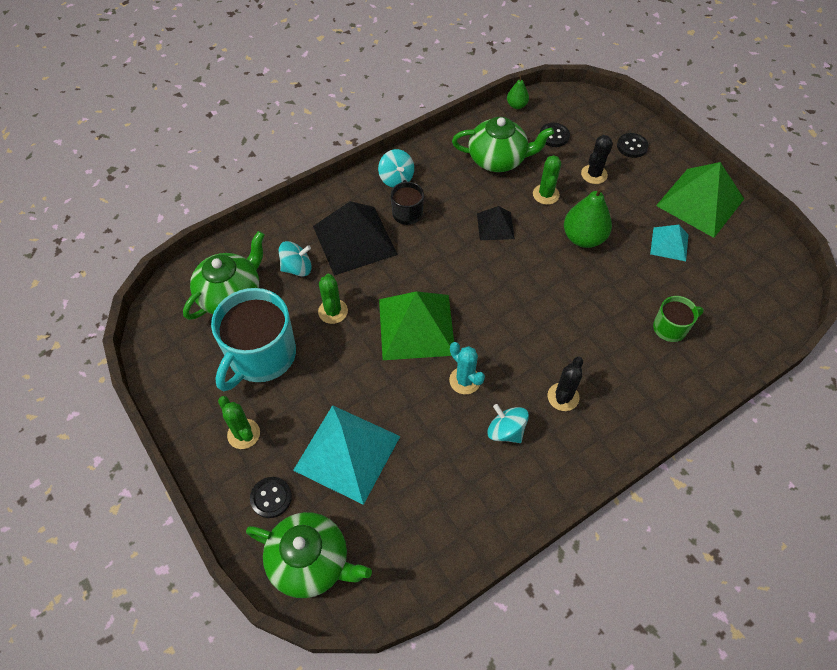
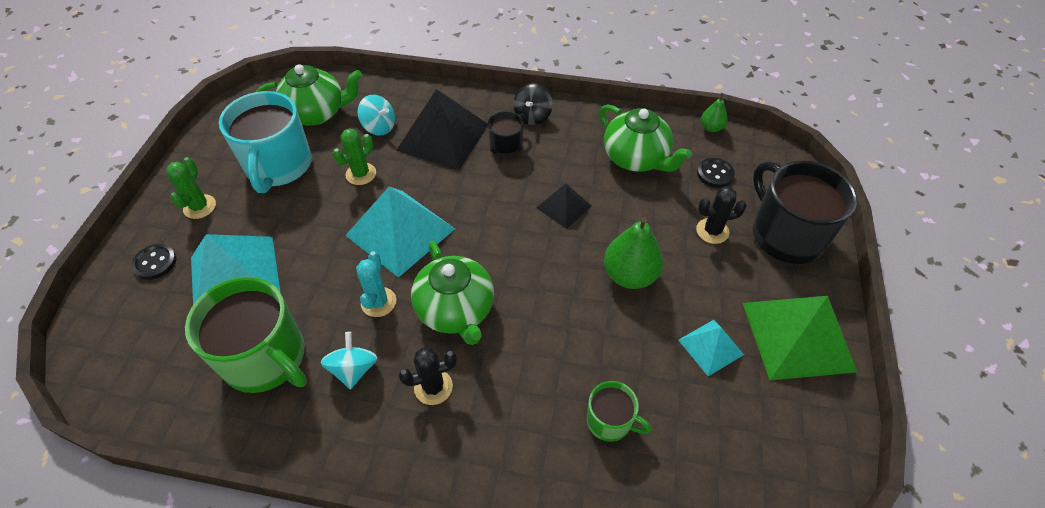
camera: 45 degrees right, 5 degrees down
turquoise mug [211,288,296,391] -> turquoise mug turned 75 degrees counterclockwise [219,91,312,193]
green teapot [246,512,372,598] -> green teapot moved to [411,241,494,345]
turquoise spinning top [378,149,414,187] -> black spinning top [513,83,553,125]
green pyramid [379,291,454,360] -> turquoise pyramid [345,187,455,278]
green cactus [533,155,561,205] -> none
black button [617,133,649,158] -> black mug [752,161,857,264]
none -> green mug [185,277,307,393]

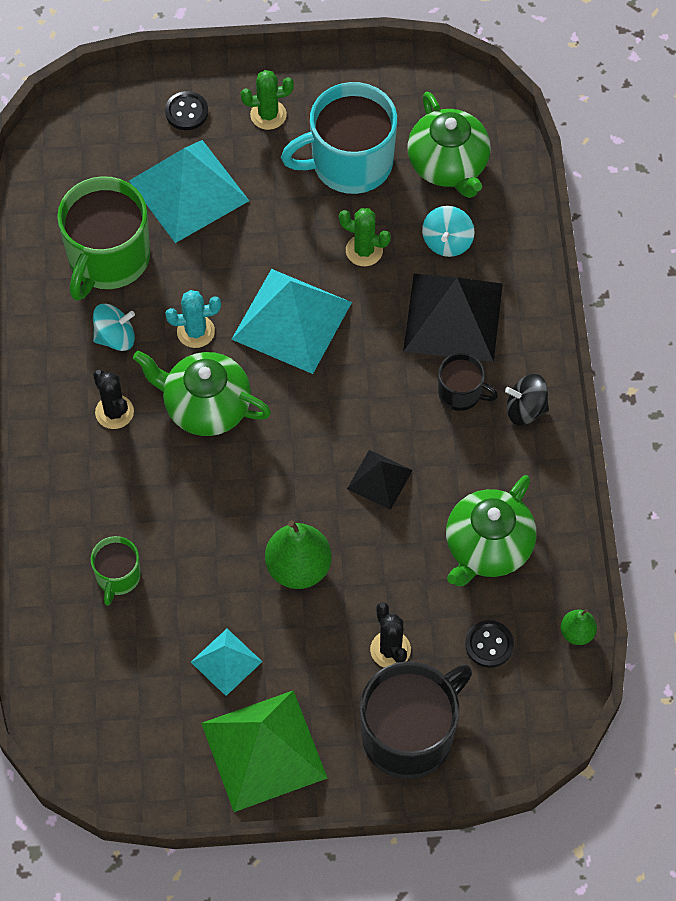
camera: 75 degrees right, 10 degrees up
green teapot [411,241,494,345] -> green teapot turned 60 degrees clockwise [133,351,271,436]

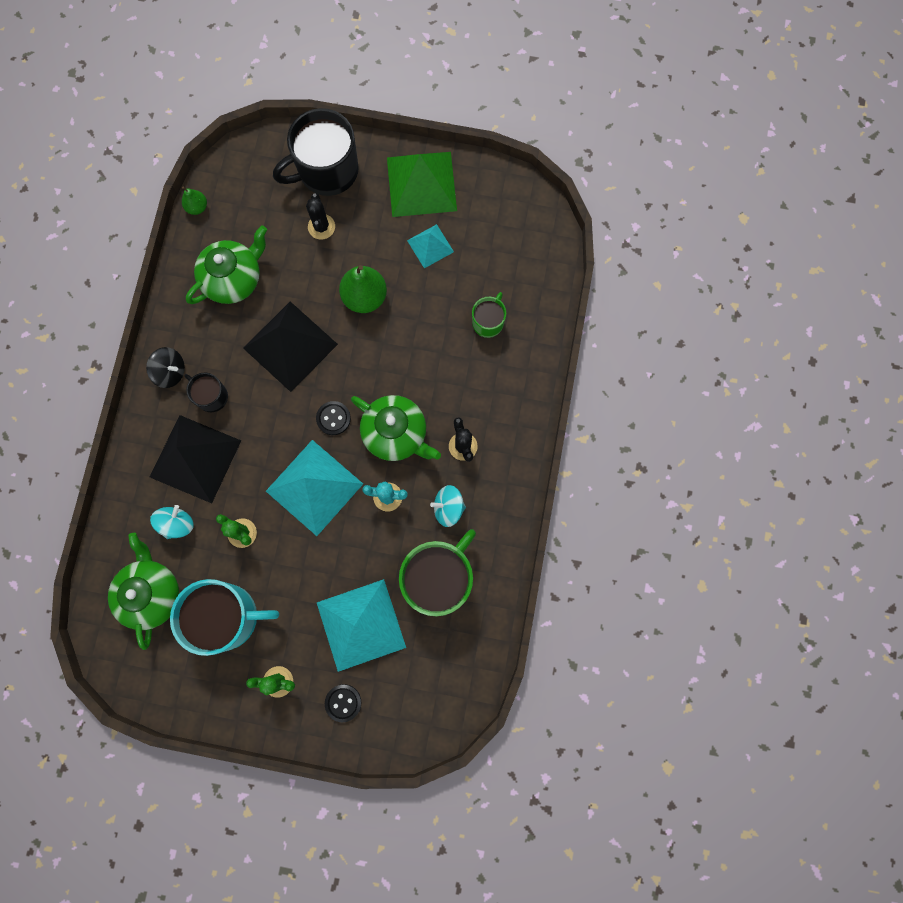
camera: 165 degrees left, 15 degrees up
black pyramid [347,450,413,510] -> black pyramid [243,302,338,392], size x1.90
black button [465,620,514,668] -> black button moved to [316,401,351,435]

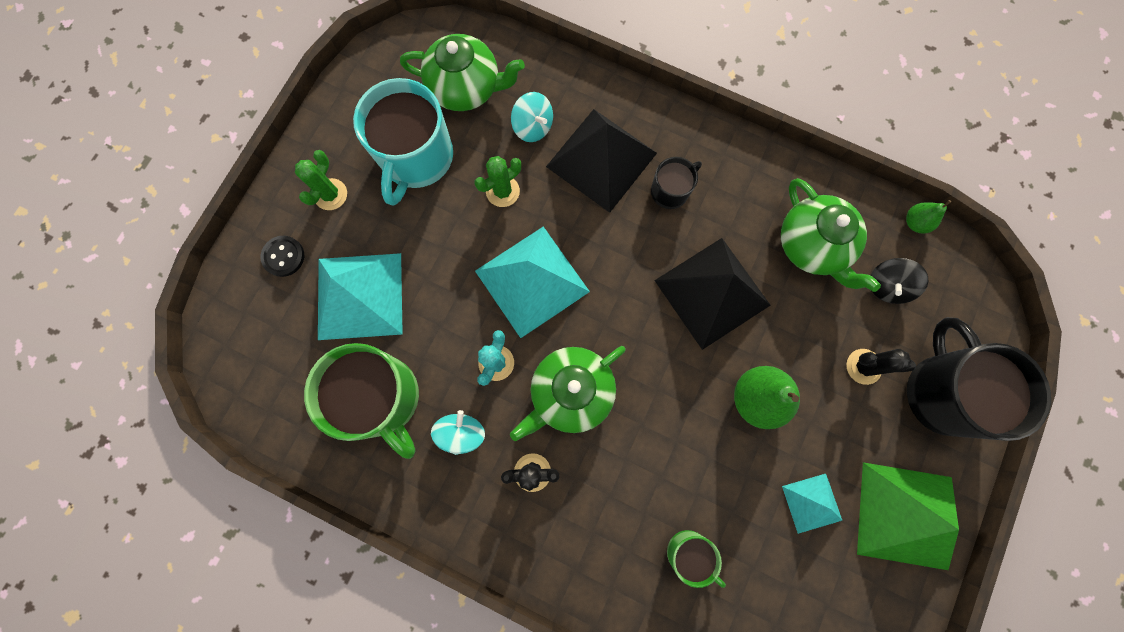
camera: 105 degrees right, 0 degrees up
black spinning top [146,347,185,388] -> black spinning top moved to [871,258,928,304]
black button [316,401,351,435] -> none

